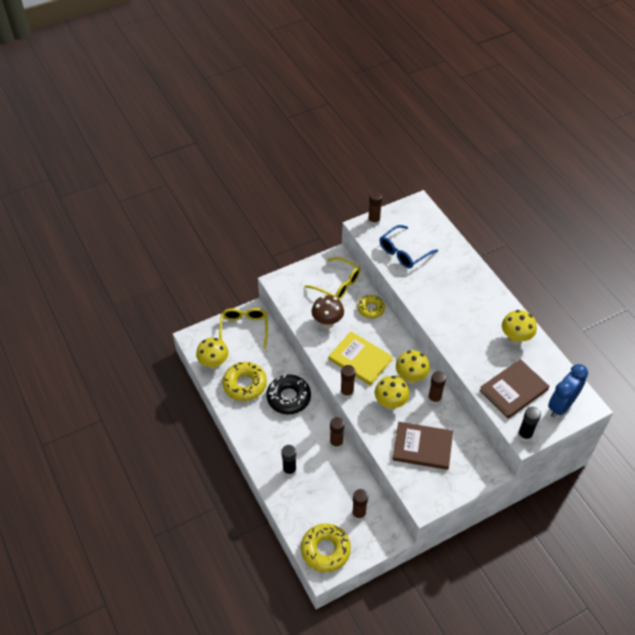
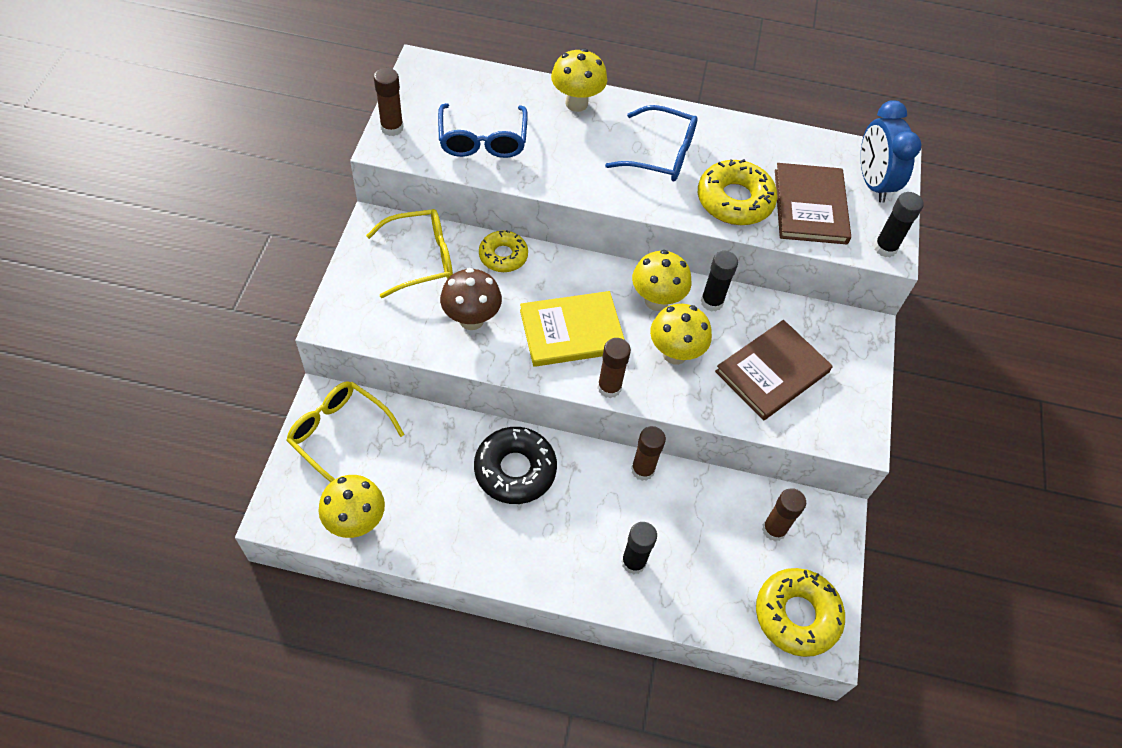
camera: 55 degrees left, 5 degrees up
yellow donut [222,362,267,401] -> yellow donut moved to [698,159,777,225]
brown glue stick [428,371,446,405] -> black glue stick [701,251,738,312]
yellow mushroom [502,310,537,345] -> yellow mushroom moved to [551,49,607,112]
none -> blue glasses [605,105,698,181]

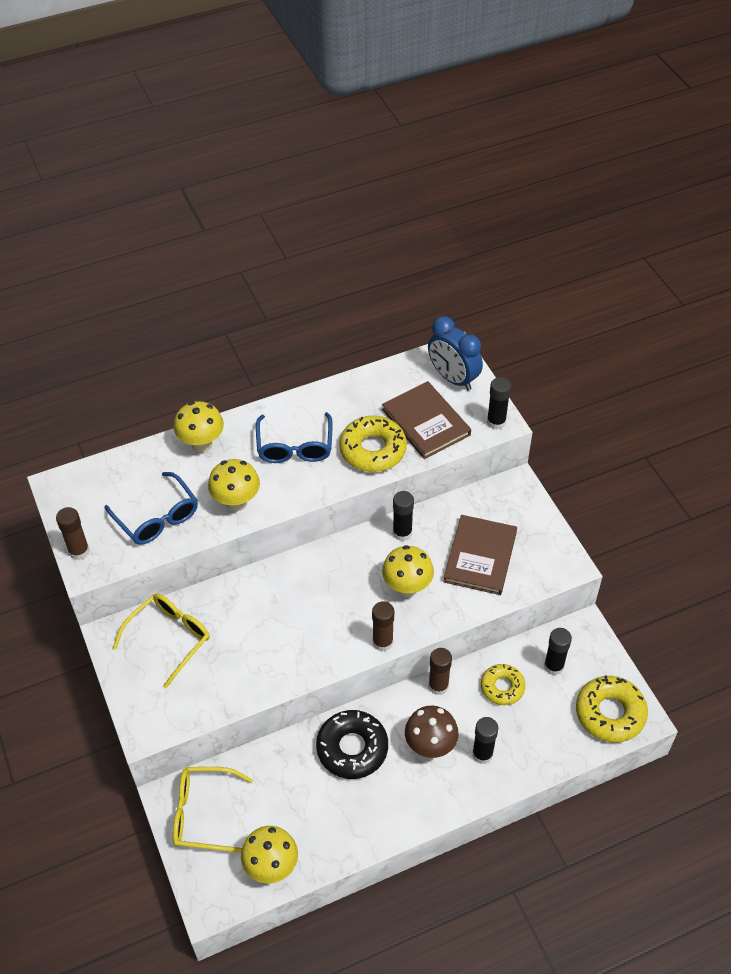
camera: 30 degrees left, 5 degrees down
brown mushroom [440,268,502,330] -> brown mushroom moved to [405,706,459,758]
yellow donut [479,230,528,272] -> yellow donut moved to [481,664,525,705]
yellow book [520,291,625,367] -> none
blue glasses [605,105,698,181] -> blue glasses turned 105 degrees clockwise [256,412,333,463]
yellow mushroom [632,250,691,311] -> yellow mushroom moved to [208,459,260,511]
brown glue stick [762,488,806,541] -> black glue stick [544,628,572,675]

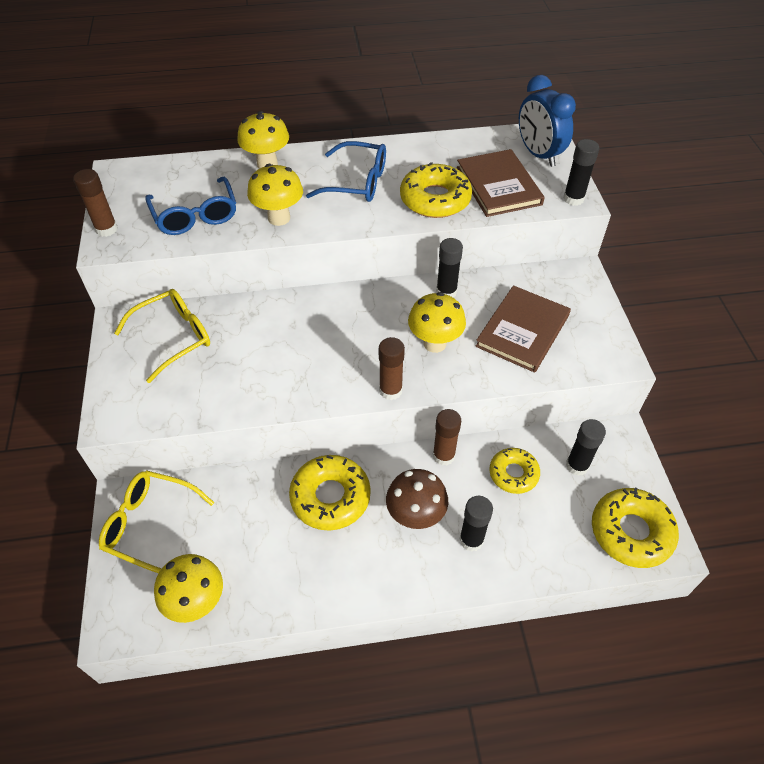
camera: 15 degrees right, 0 degrees up
blue glasses [256,412,333,463] -> blue glasses turned 90 degrees counterclockwise [306,141,386,202]
black donut [316,710,388,779] -> yellow donut [289,455,371,530]

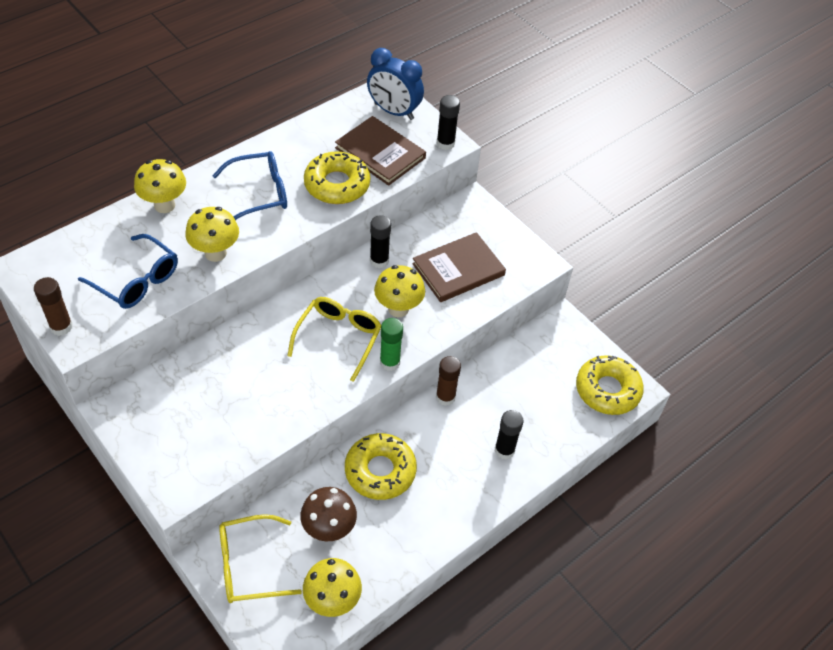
camera: 35 degrees left, 0 degrees up
yellow glasses [114,289,210,383] -> yellow glasses moved to [287,297,381,382]
brown glue stick [379,337,405,400] -> green glue stick [380,318,403,371]
brown mushroom [386,469,448,529] -> brown mushroom moved to [300,487,357,541]
brown book [475,285,571,373] -> brown book turned 60 degrees clockwise [412,232,506,302]
yellow donut [489,448,540,494] -> none
black glue stick [566,419,606,476] -> none

